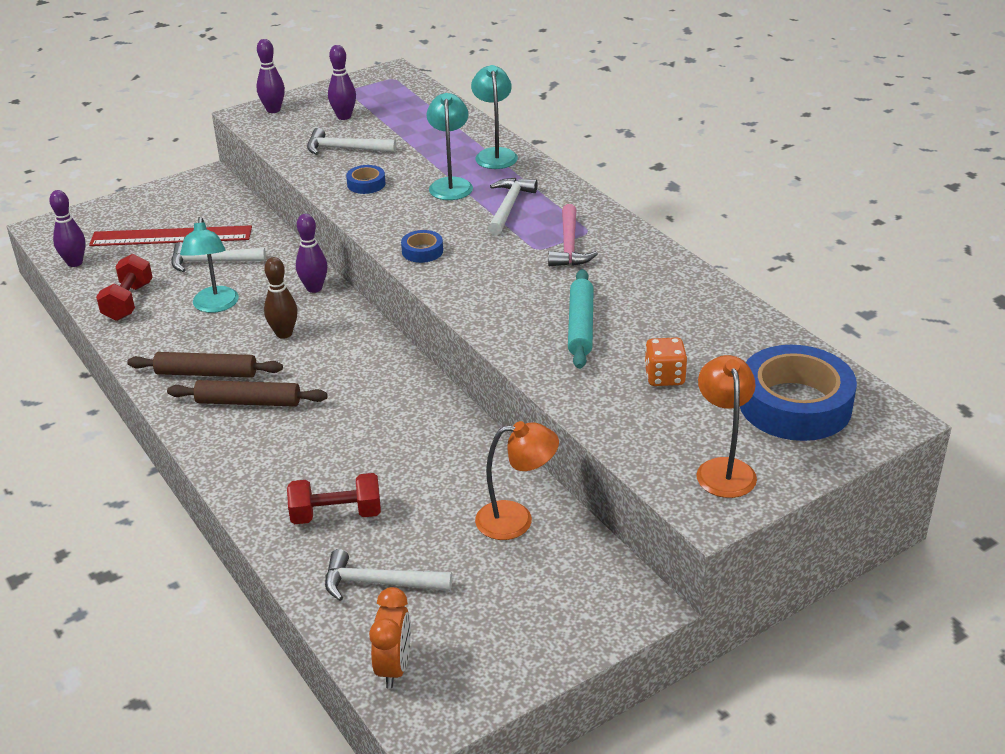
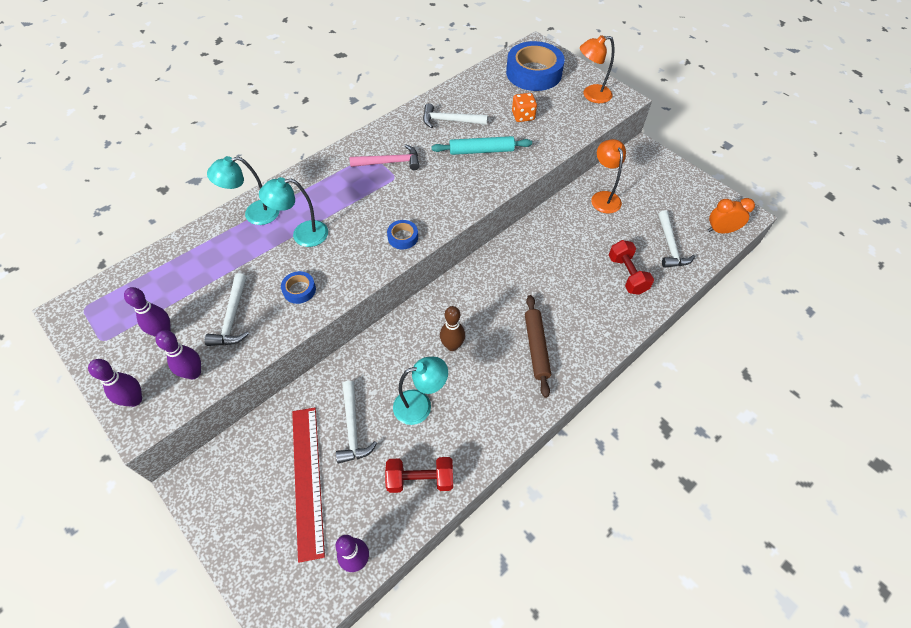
camera: 100 degrees left, 20 degrees up
brown rolling pin [127,352,283,378] -> none
purple bowling pin [296,214,327,293] -> purple bowling pin moved to [156,330,201,379]
white hammer [488,178,538,235] -> white hammer moved to [423,103,487,128]

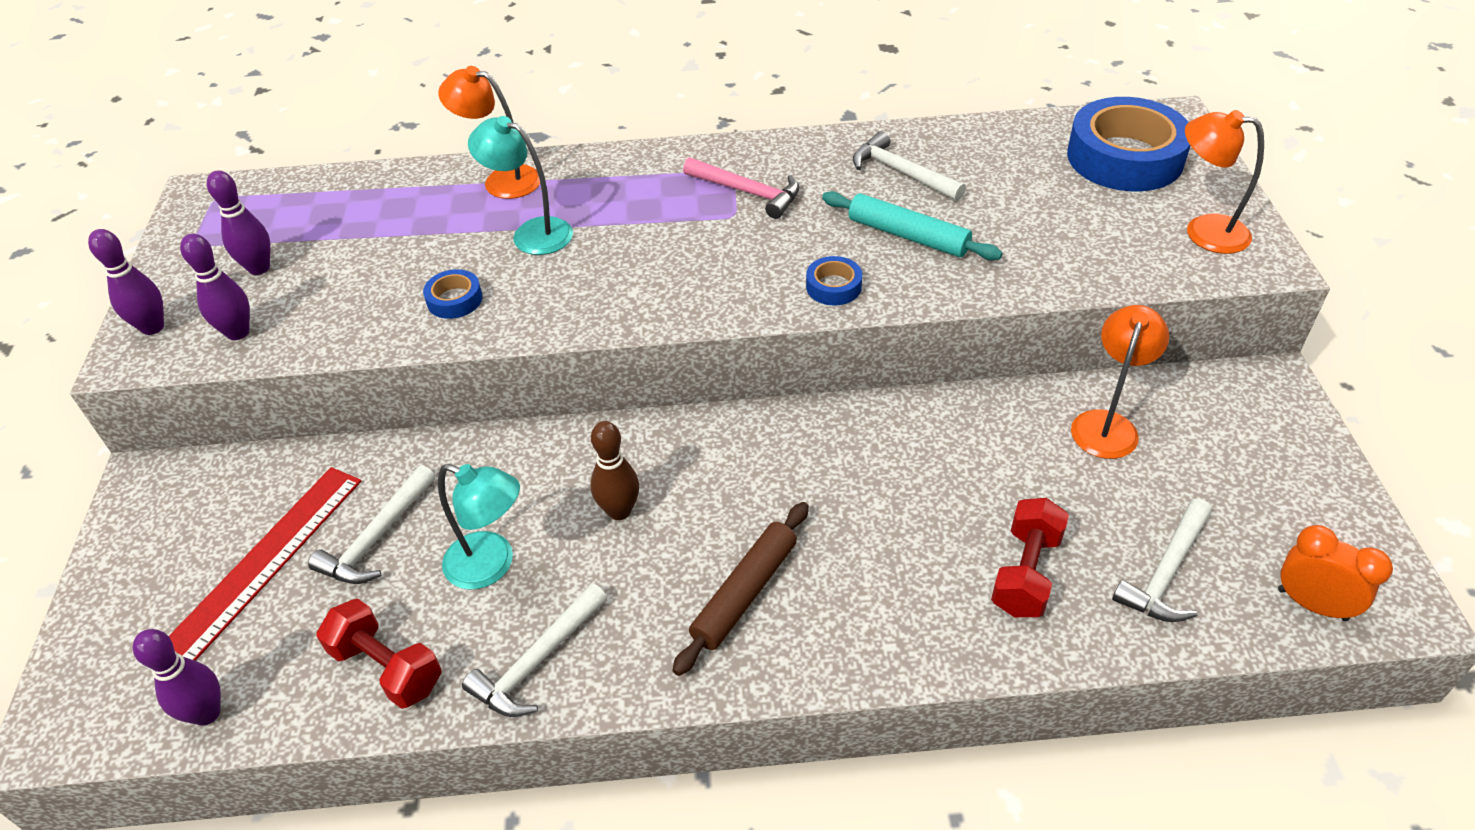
camera: 40 degrees right, 10 degrees down
white hammer [205,273,249,346] -> white hammer moved to [462,583,607,717]
turquoise lamp [207,156,280,225] -> orange lamp [438,66,540,199]
blue tape [387,220,418,249] -> blue tape moved to [806,256,862,305]
orange dice [512,93,537,122] -> none

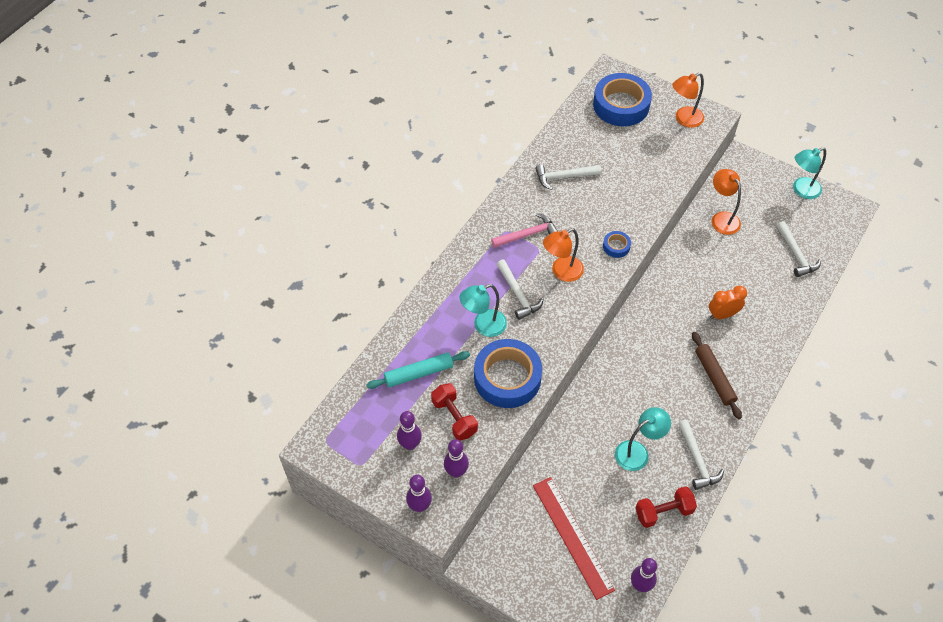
camera: 55 degrees left, 10 degrees up
white hammer [308,465,435,584] -> white hammer moved to [496,260,543,320]
blue tape [423,269,483,319] -> blue tape [474,339,542,408], size x2.28
orange lamp [438,66,540,199] -> orange lamp moved to [543,228,584,282]
brown bowling pin [591,421,639,520] -> none
turquoise rolling pin [822,191,1002,260] -> turquoise rolling pin moved to [366,351,470,389]
red dumbbell [991,498,1069,617] -> red dumbbell moved to [431,383,478,441]
orange clock [1278,525,1393,621] -> orange clock moved to [709,286,747,319]
none -> turquoise lamp [793,147,826,199]

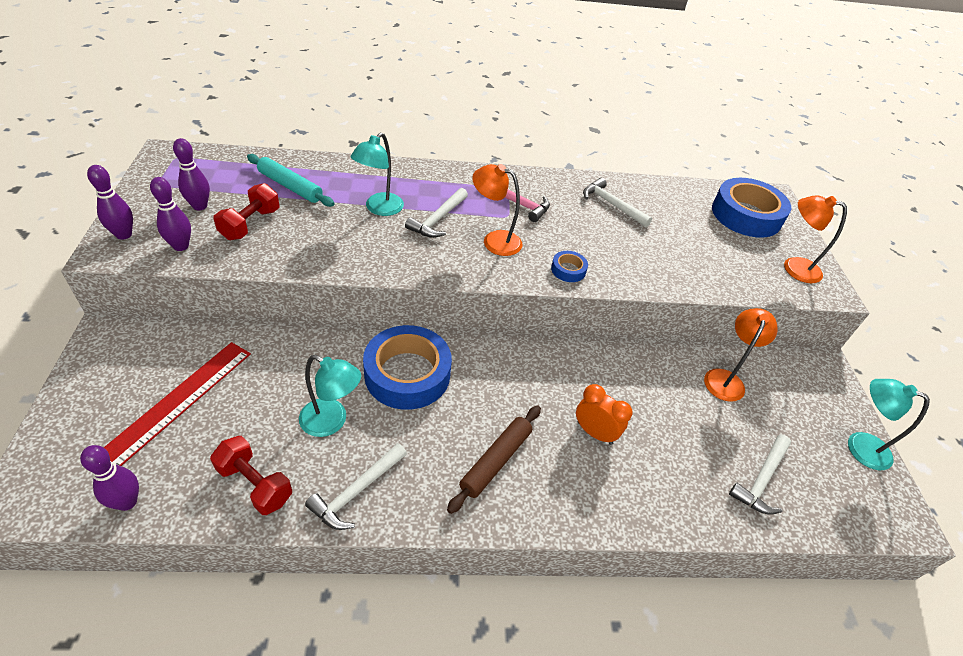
camera: 50 degrees right, 10 degrees down
turquoise lamp [459,284,507,337] -> turquoise lamp turned 90 degrees counterclockwise [350,132,404,216]
blue tape [474,339,542,408] -> blue tape moved to [363,325,452,410]

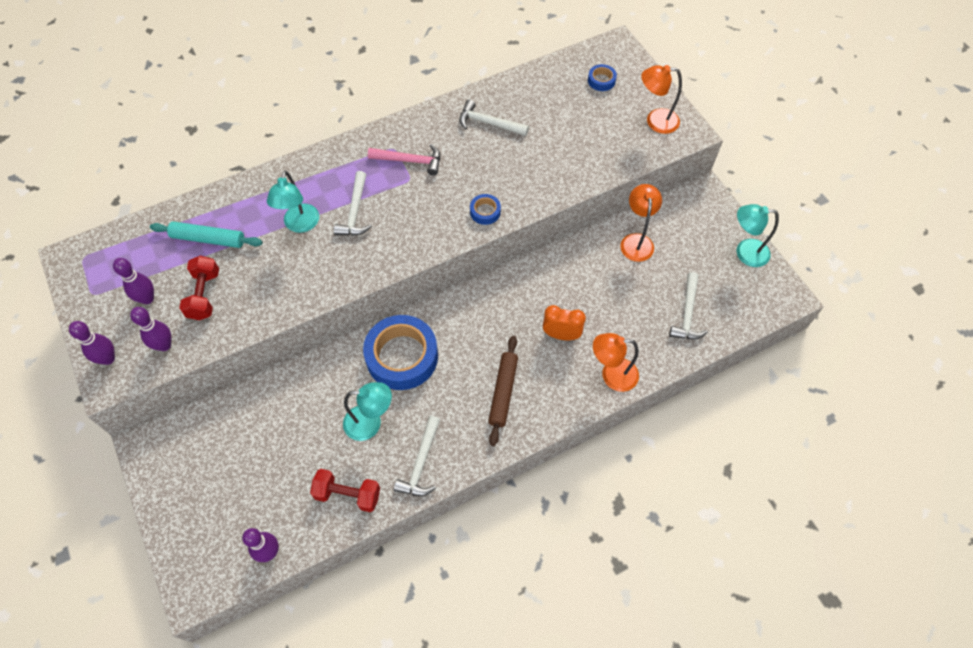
camera: 20 degrees left, 15 degrees up
red ruler [104,342,251,466] -> none
orange lamp [472,164,522,256] -> orange lamp moved to [593,333,639,392]
blue tape [712,178,791,238] -> blue tape [588,64,617,91], size x0.44

